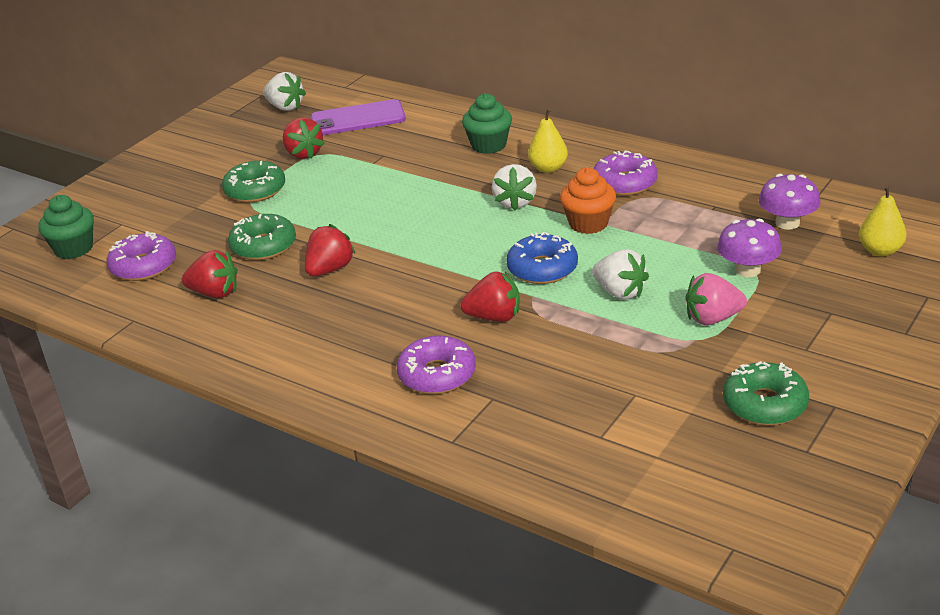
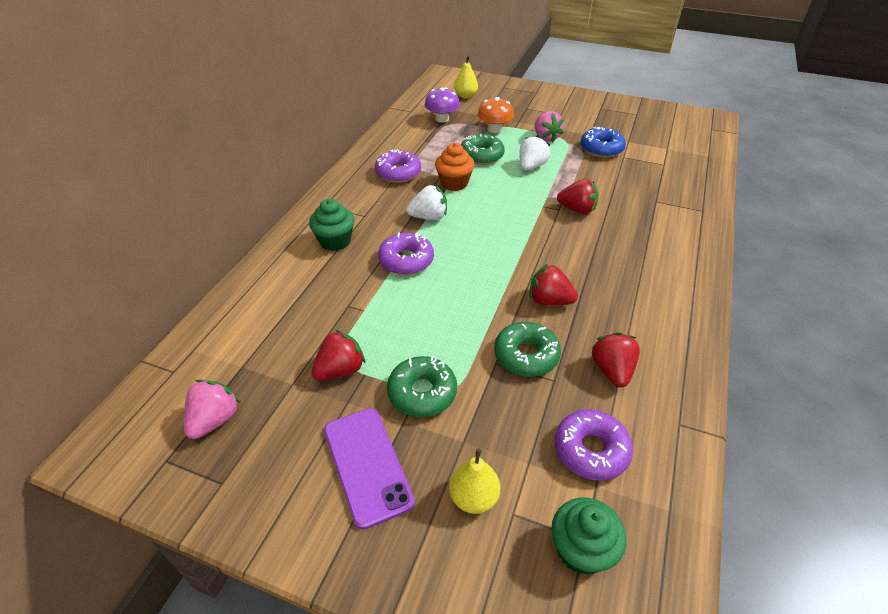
camera: 105 degrees left, 10 degrees up
white strawberry [263,72,306,111] -> pink strawberry [184,380,240,439]
purple phone [311,99,406,135] -> purple phone moved to [324,408,415,530]
purple donut [397,335,476,394] -> purple donut moved to [378,232,434,275]
red strawberry [460,272,520,322] -> red strawberry turned 120 degrees clockwise [557,179,599,214]
blue donut [506,232,578,284] -> blue donut moved to [581,127,626,158]
yellow pear [528,108,568,173] -> yellow pear moved to [449,448,500,514]
purple mushroom [717,219,782,277] -> orange mushroom [478,97,514,133]
green donut [723,361,809,426] -> green donut moved to [461,134,505,165]

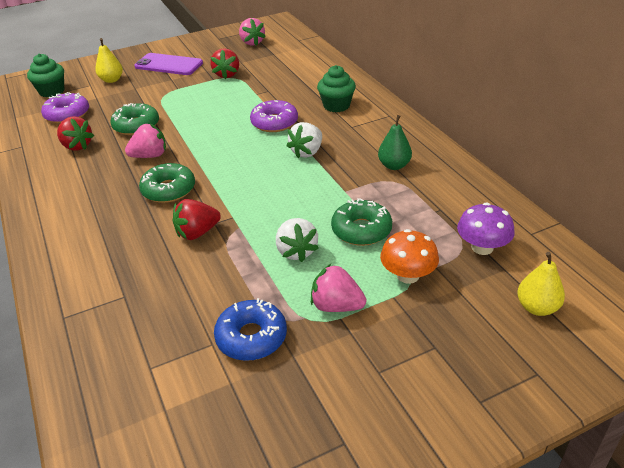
camera: 135 degrees right, 5 degrees down
purple donut [375,150,421,183] -> green pear [378,115,412,170]
green donut [387,356,457,417] -> green donut moved to [139,163,195,203]
orange cupcake [435,143,475,191] -> none
red strawberry [529,264,578,305] -> pink strawberry [125,124,166,158]

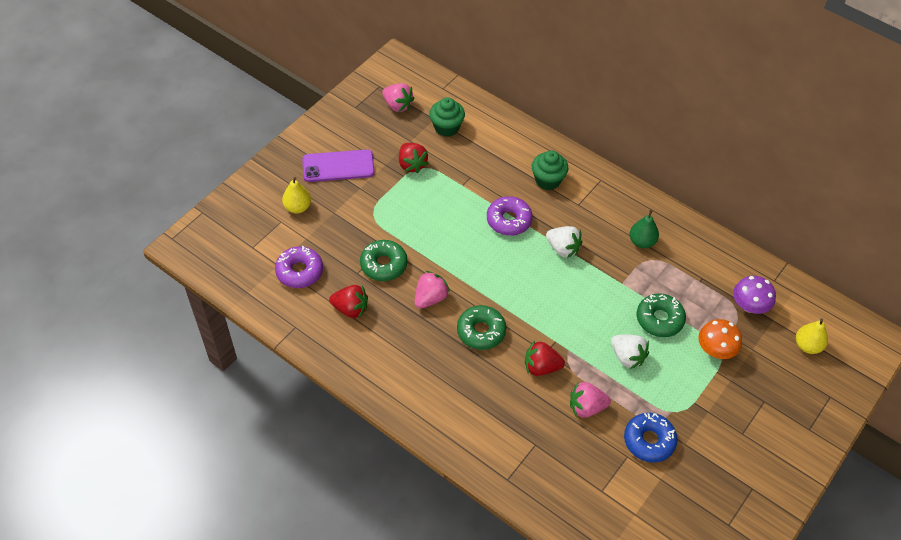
camera: 30 degrees left, 15 degrees up
green cupcake [27,53,64,97] -> green cupcake moved to [429,97,465,137]
red strawberry [173,199,221,240] -> red strawberry turned 60 degrees clockwise [525,341,565,376]
white strawberry [287,122,322,158] -> white strawberry turned 60 degrees counterclockwise [546,226,582,258]
pink strawberry [311,264,366,312] -> pink strawberry moved to [570,382,611,418]

